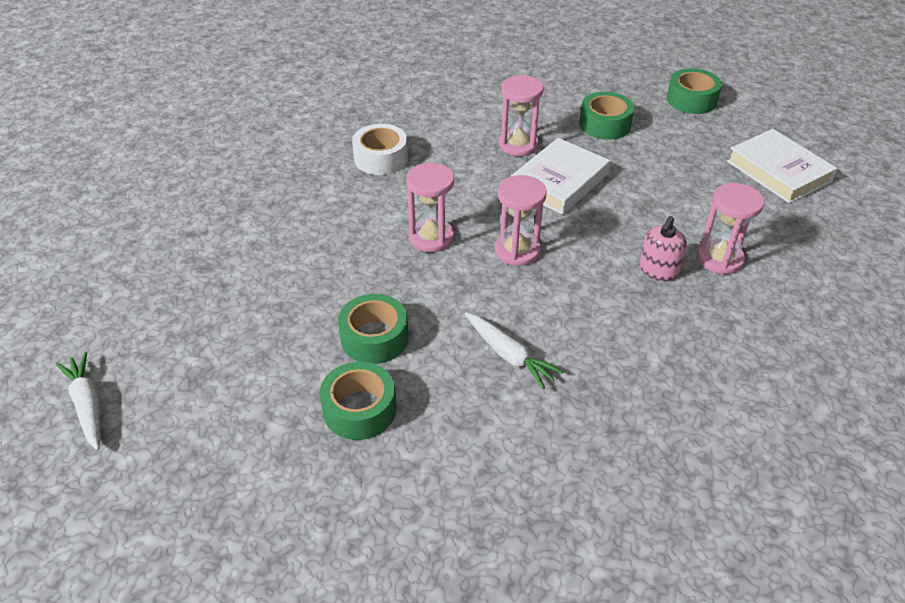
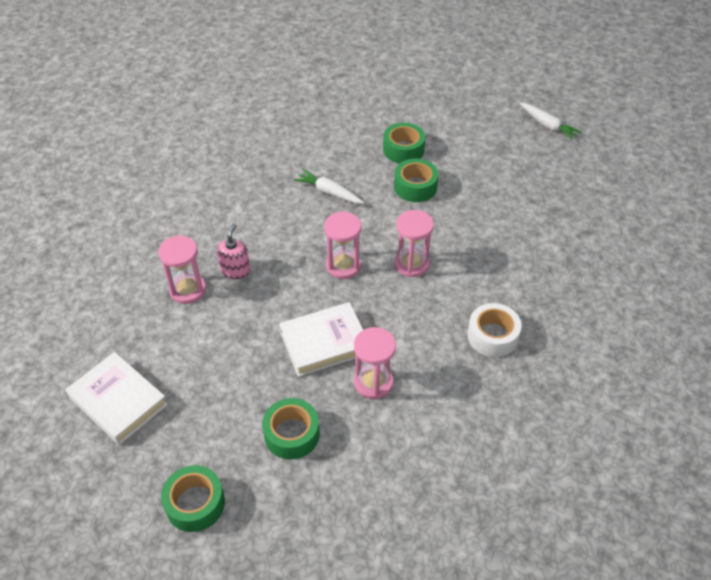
camera: 165 degrees right, 5 degrees up
white book [511,138,610,215] -> white book turned 45 degrees clockwise [279,302,363,377]

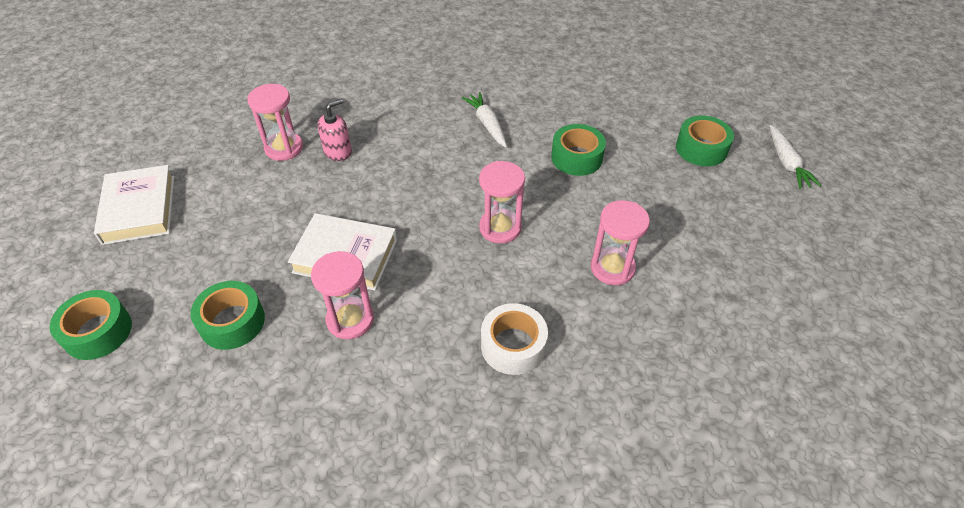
camera: 35 degrees right, 0 degrees up
pink hourglass [324,211,362,279] -> pink hourglass moved to [591,200,650,285]
green tape [383,123,426,163] -> green tape moved to [676,115,734,166]

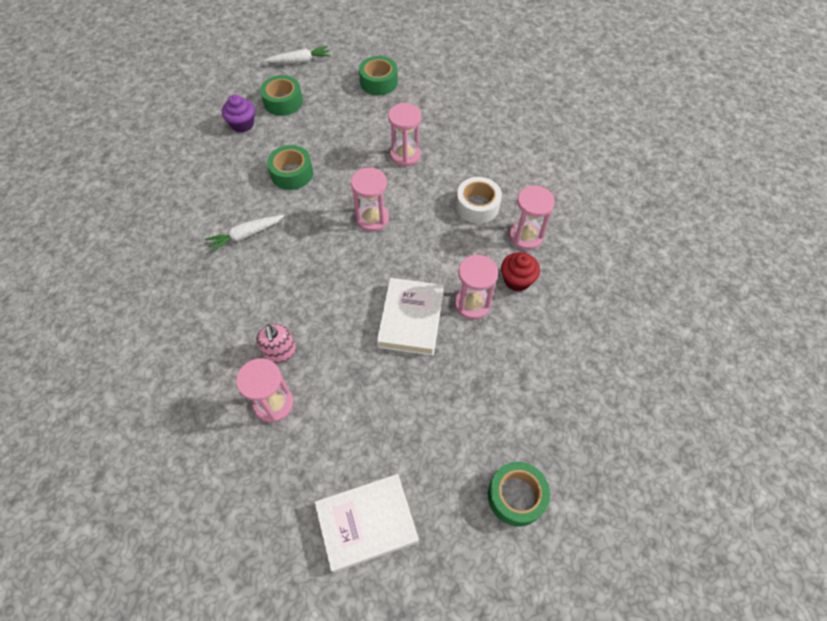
camera: 95 degrees left, 10 degrees up
green tape [191,281,265,350] -> green tape moved to [359,56,398,95]
pink soap dispenser [317,99,352,161] -> pink soap dispenser turned 150 degrees counterclockwise [256,324,296,363]
none -> purple cupcake [222,95,255,133]
none -> red cupcake [501,252,540,292]
none -> pink hourglass [509,185,555,250]

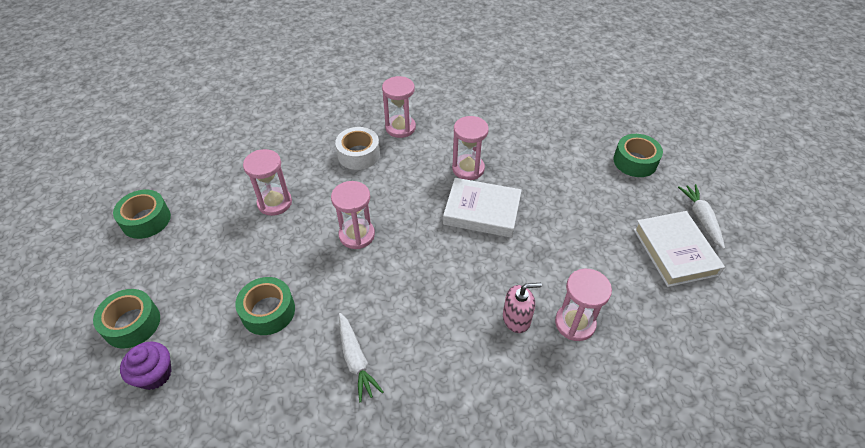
camera: 85 degrees left, 10 degrees down
white carrot [264,46,330,63] -> white carrot moved to [678,184,725,249]
red cupcake [501,252,540,292] -> none

